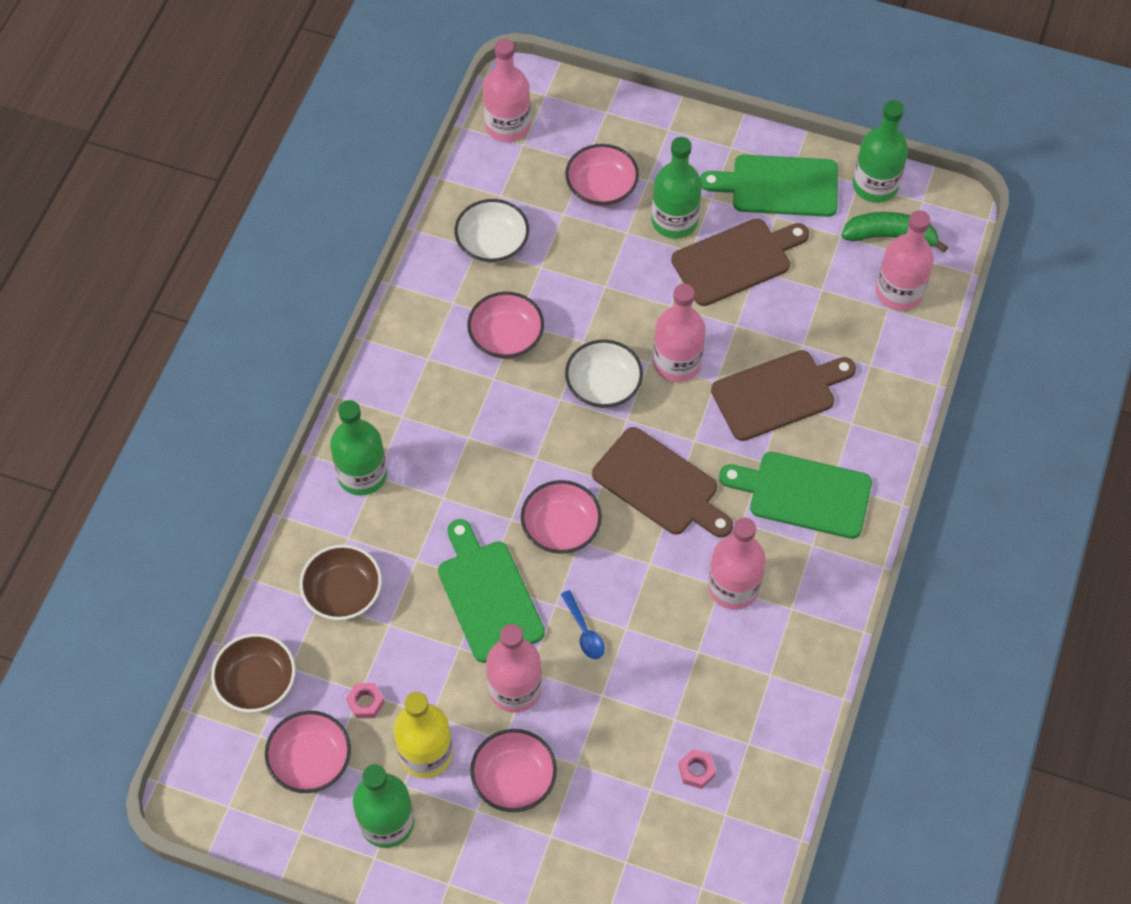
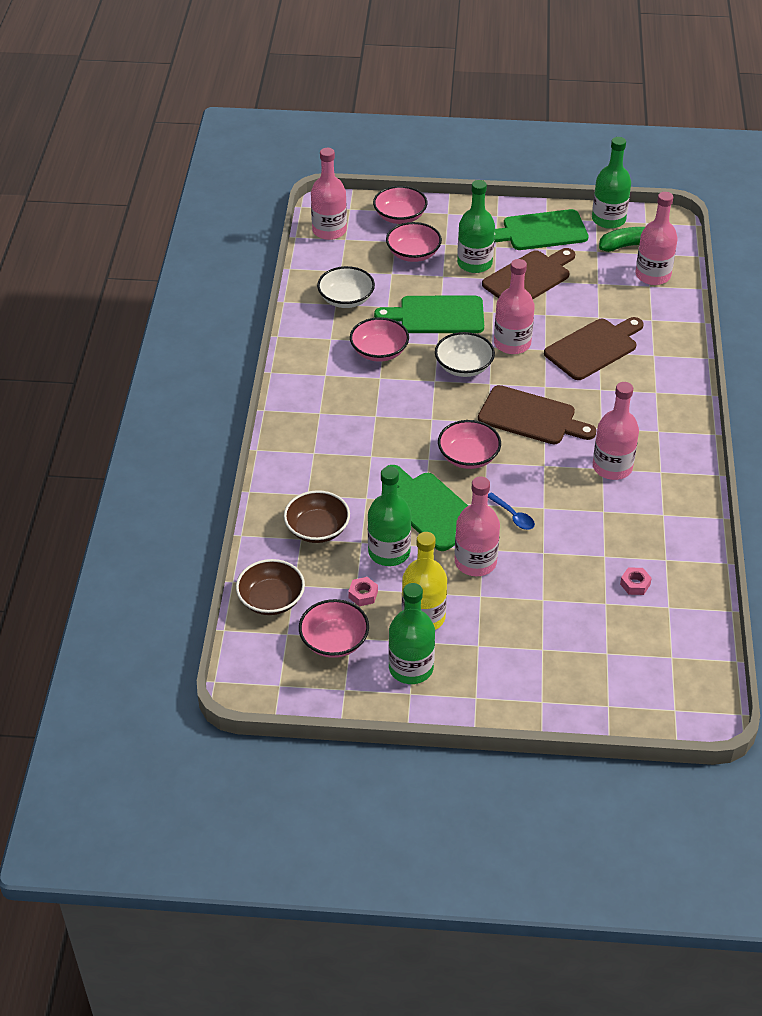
camera: 15 degrees left, 15 degrees down
green bottle [330,400,387,496] -> green bottle moved to [368,466,411,566]
pink bowl [470,729,557,812] -> pink bowl moved to [373,186,427,224]
green cutting board [719,452,872,539] -> green cutting board moved to [374,296,484,333]

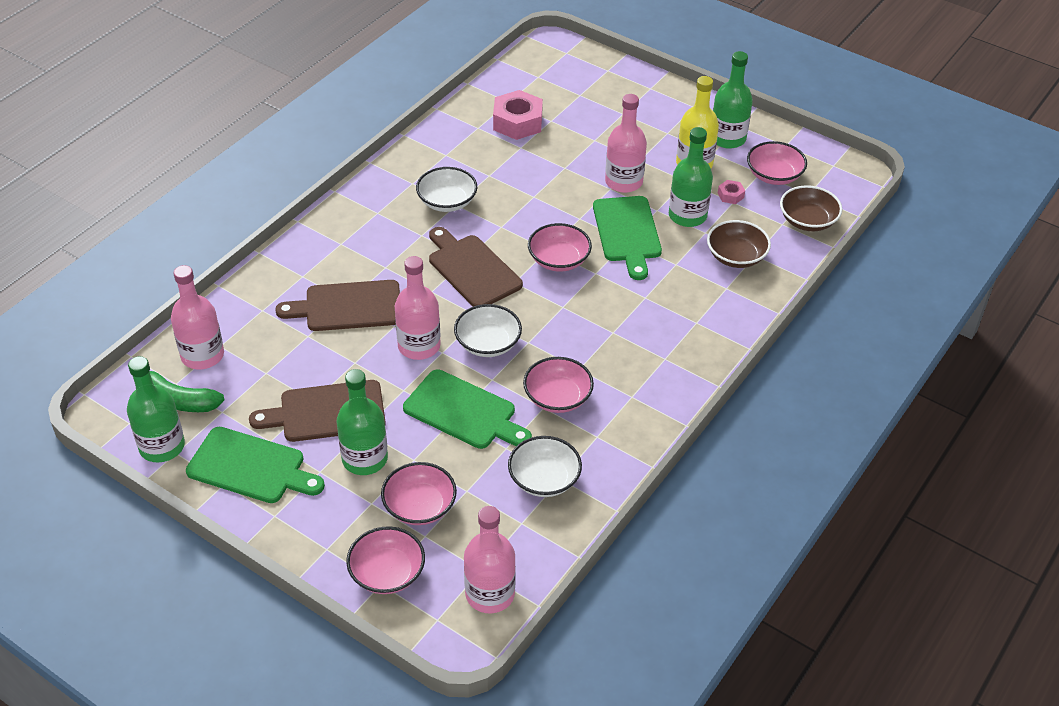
camera: 150 degrees left, 0 degrees up
blue spoon [488,492,535,530] -> none
pink bottle [593,382,639,480] -> white bowl [416,167,477,212]
pink nut [620,567,652,595] -> pink nut [493,90,543,140], size x2.15

